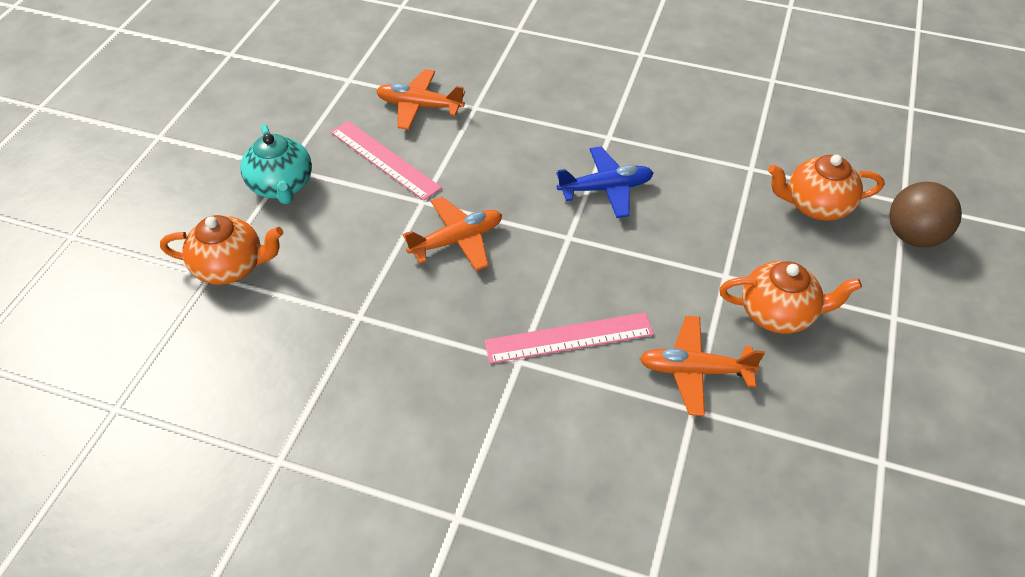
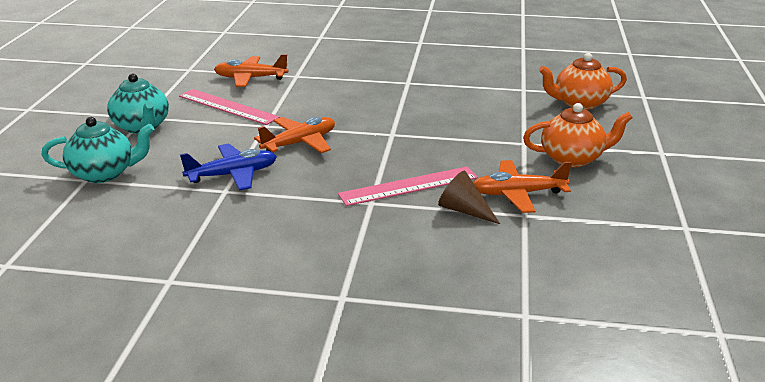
camera: 10 degrees left, 20 degrees down
orange teapot [160,215,283,285] -> turquoise teapot [41,117,154,183]
blue plane [556,146,653,218] -> blue plane moved to [180,144,277,191]
brown ball [889,182,962,247] -> none
none -> brown cone [438,170,500,224]

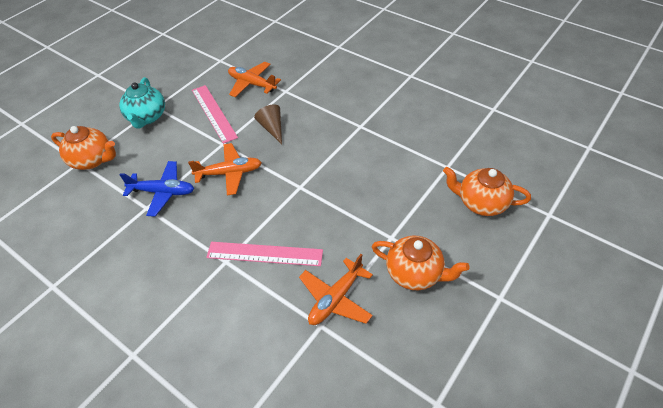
camera: 30 degrees right, 20 degrees up
turquoise teapot [41,117,154,183] -> orange teapot [51,126,116,170]
brown cone [438,170,500,224] -> brown cone moved to [254,104,282,144]
orange plane [473,160,572,213] -> orange plane turned 75 degrees counterclockwise [299,254,373,325]

